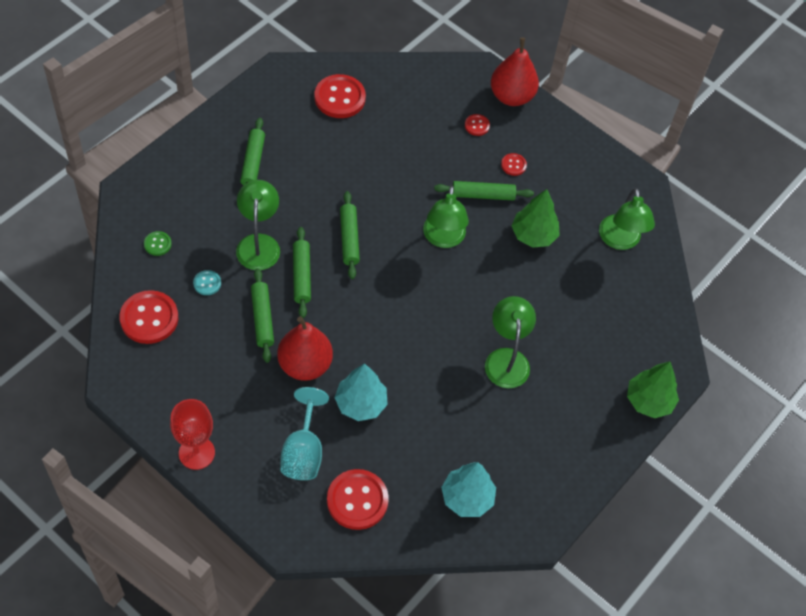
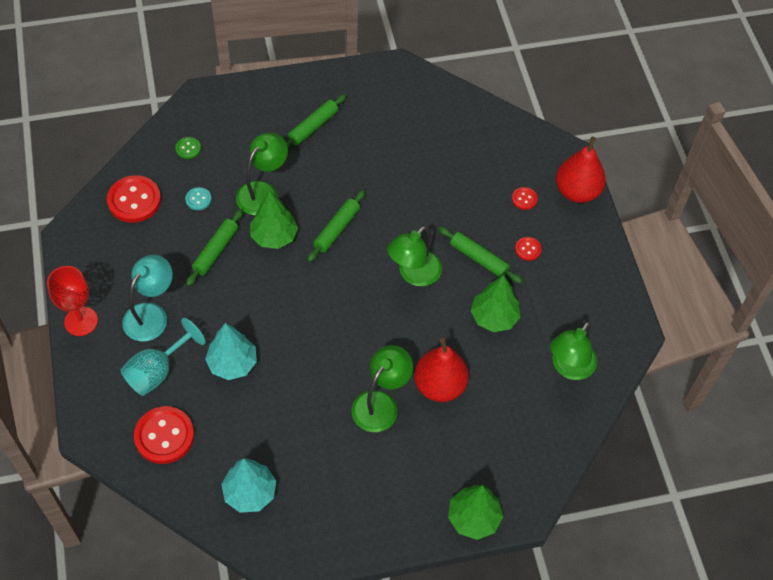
camera: 40 degrees right, 0 degrees up
red pear [277,316,333,381] -> red pear moved to [414,338,469,402]
green rolling pin [293,227,311,318] -> green tree [250,191,298,249]
red button [315,74,366,118] -> none
none -> turquoise lamp [122,255,173,341]

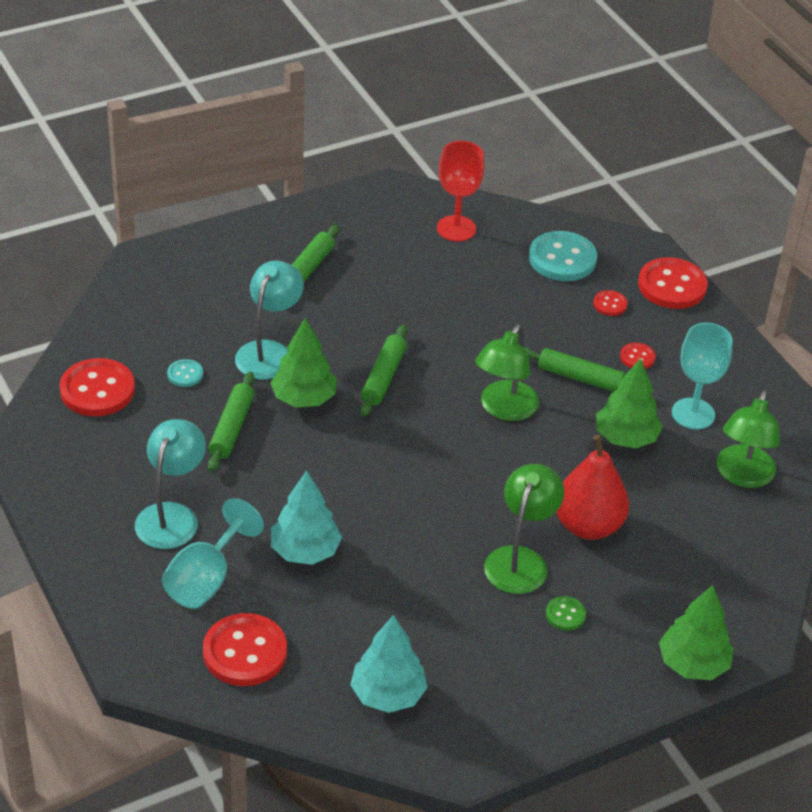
camera: 15 degrees left, 15 degrees down
red goblet [47,266,98,336] -> red goblet moved to [437,141,484,242]
green button [175,137,201,159] -> green button moved to [546,596,586,630]
green lamp [236,133,288,215] -> turquoise lamp [235,261,304,380]
red pear [556,137,606,203] -> red button [638,257,708,309]
none -> turquoise button [529,231,597,281]
none -> turquoise goblet [672,323,733,429]

